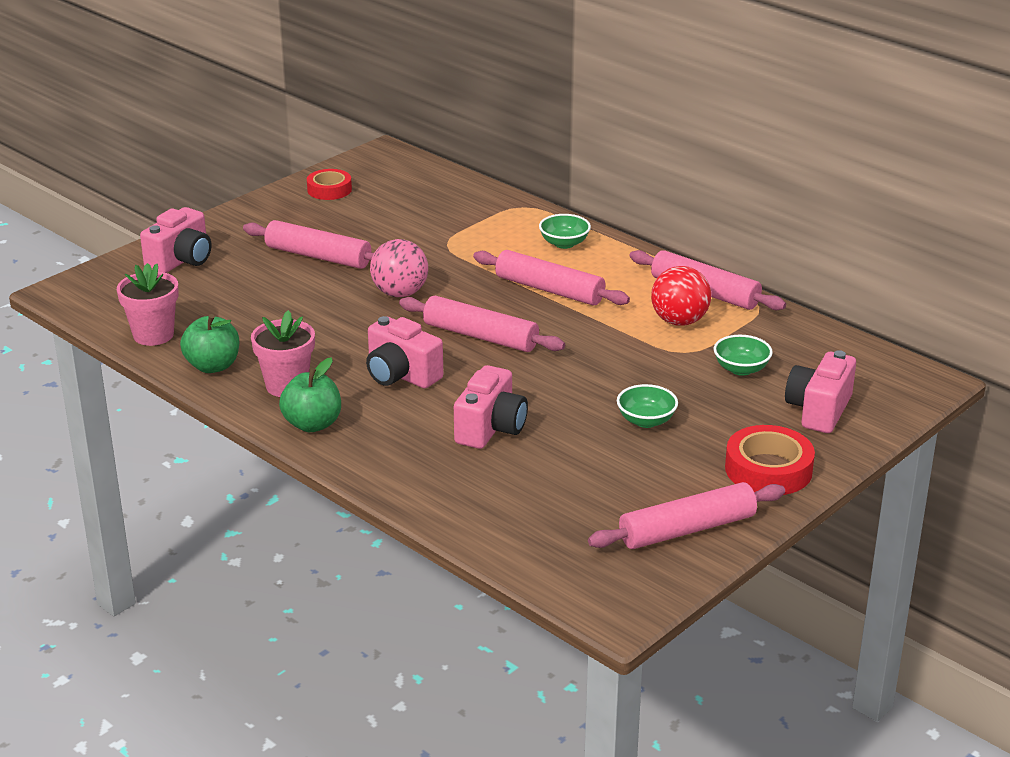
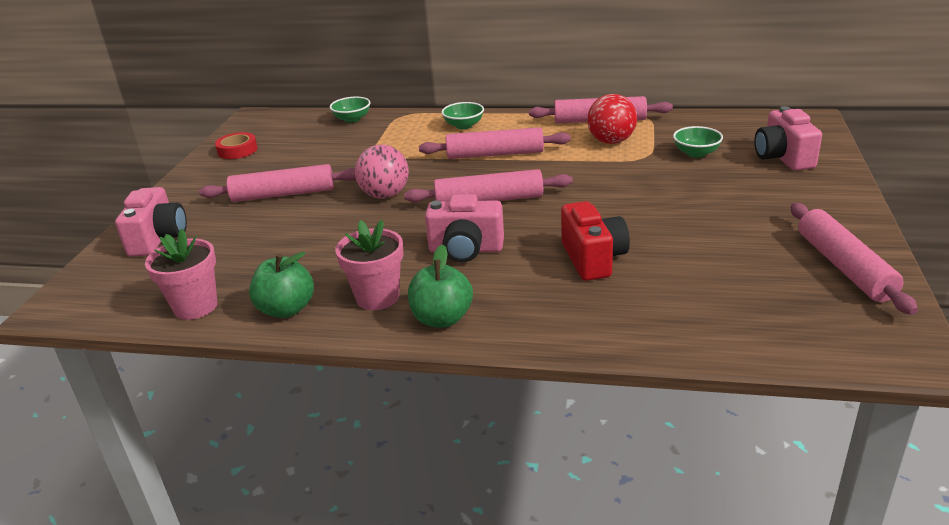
camera: 30 degrees left, 0 degrees up
pink camera [454,365,528,449] -> red camera [561,201,630,281]
pink rolling pin [588,482,785,549] -> pink rolling pin turned 45 degrees counterclockwise [791,203,918,315]
green bowl [617,384,678,428] -> green bowl moved to [330,97,371,123]
red tape [725,425,815,495] -> none

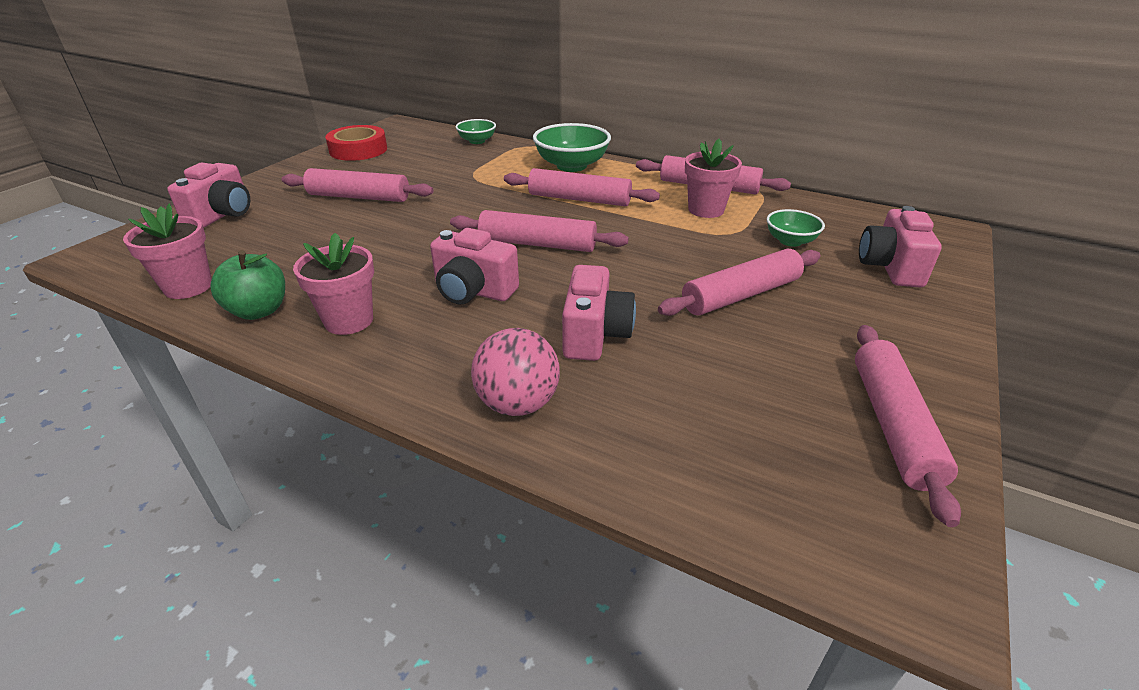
camera: 15 degrees right, 5 degrees up
red tape [215,132,258,159] -> red tape [325,125,387,161], size x1.50
pink ball [355,144,409,199] -> pink ball moved to [471,328,560,416]
green apple [408,244,473,328] -> none
green bowl [441,102,484,129] -> green bowl [533,123,611,172], size x1.75
red camera [561,201,630,281] -> pink camera [562,265,636,361]
red ball [587,94,637,144] -> pink flower pot [685,138,742,218]
none -> pink rolling pin [658,249,821,316]

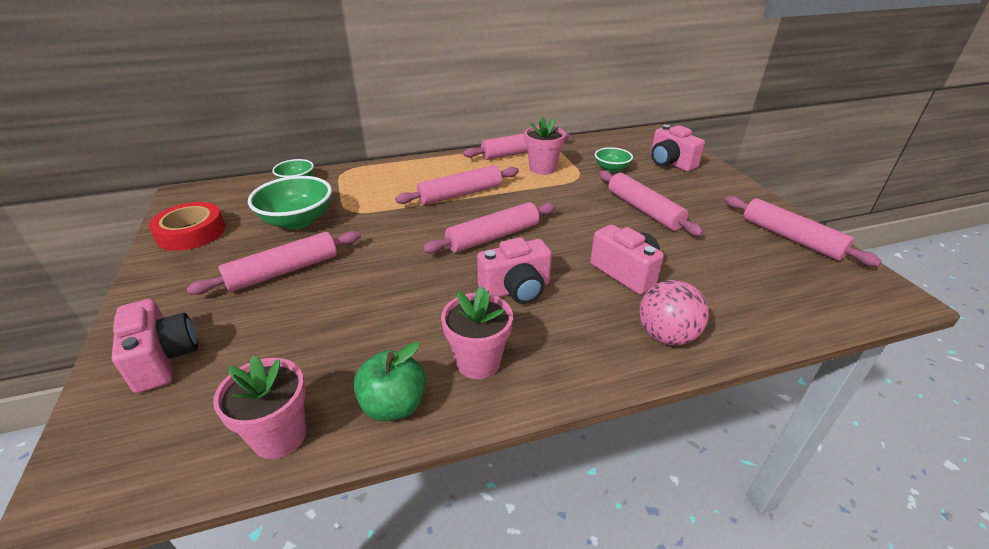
camera: 45 degrees left, 0 degrees up
green bowl [533,123,611,172] -> green bowl moved to [248,176,332,229]
pink rolling pin [658,249,821,316] -> pink rolling pin turned 45 degrees counterclockwise [599,171,704,236]

